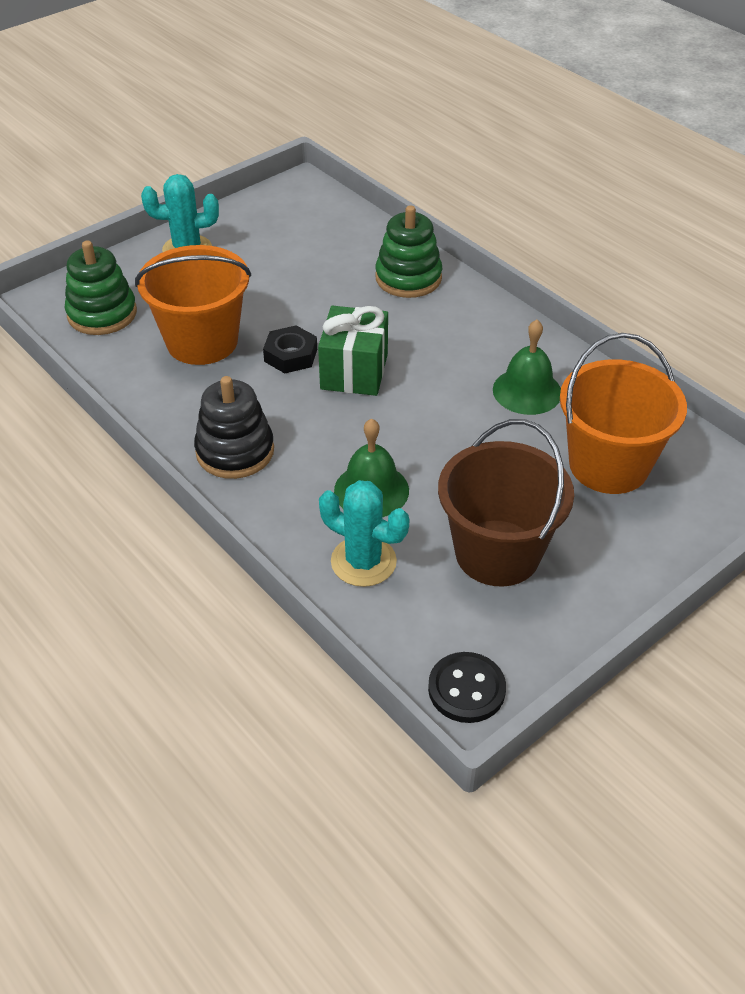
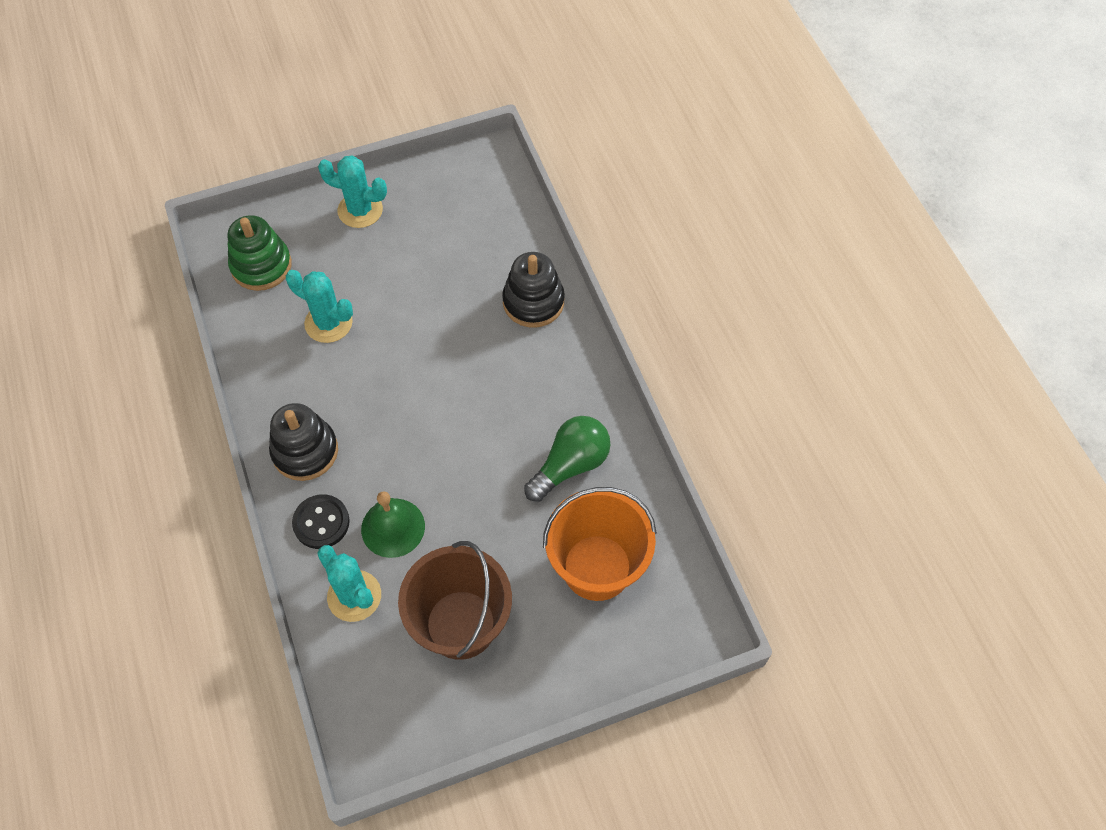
camera: 20 degrees right, 15 degrees up
orange bucket [135,245,251,365] -> turquoise cactus [286,270,353,343]
black nut [263,325,317,373] -> none
green gift [318,306,388,396] -> none
green stacking toy [375,205,442,298] -> black stacking toy [502,252,565,328]
black button [428,652,506,723] -> black button moved to [292,494,350,549]
green bell [493,320,561,415] -> green light bulb [524,416,610,502]

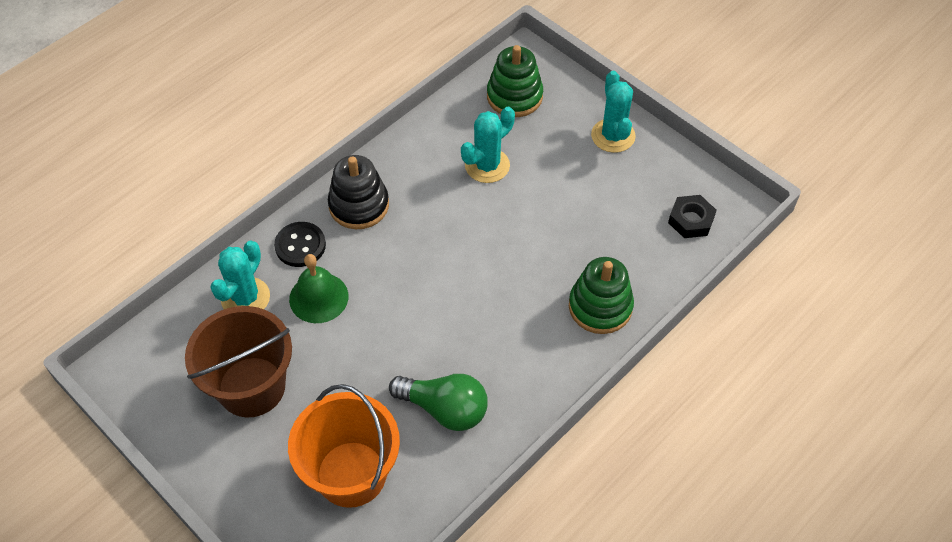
camera: 65 degrees right, 5 degrees down
turquoise cactus [286,270,353,343] -> turquoise cactus turned 45 degrees clockwise [461,107,515,183]
black stacking toy [502,252,565,328] -> green stacking toy [569,257,634,334]
none -> black nut [668,195,717,238]

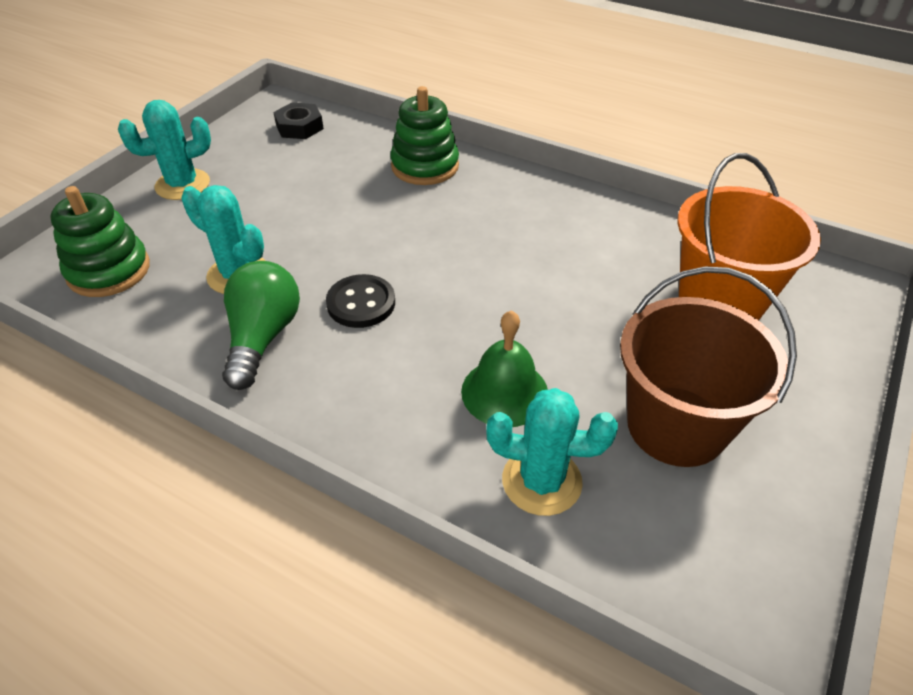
camera: 105 degrees left, 10 degrees down
black button [274,222,326,267] -> black button moved to [326,274,395,328]
black stacking toy [328,155,389,229] -> none
green light bulb [389,374,488,431] -> green light bulb moved to [222,261,300,390]

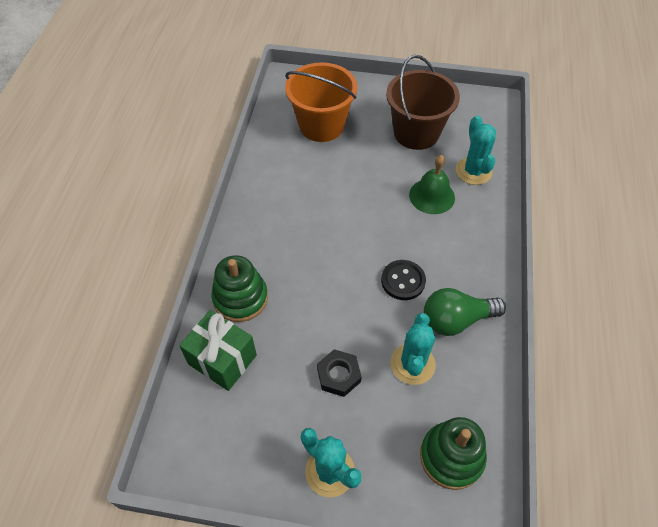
camera: 110 degrees left, 10 degrees up
black nut [273,102,324,139] -> black nut moved to [317,349,362,397]
none -> green gift [179,310,257,391]

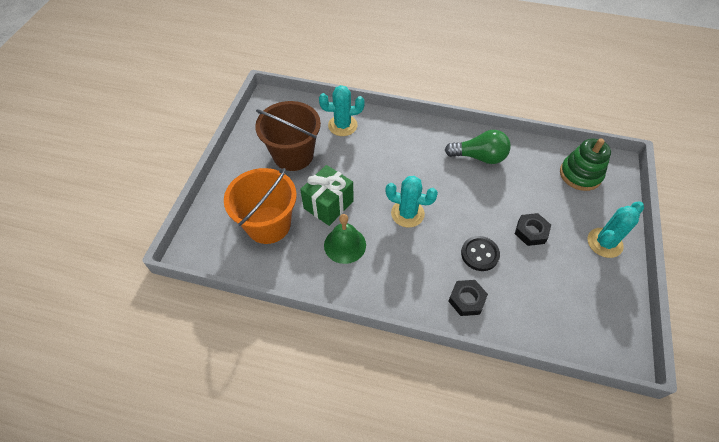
camera: 85 degrees left, 0 degrees up
green gift [179,310,257,391] -> green gift moved to [300,165,354,226]
green stacking toy [211,255,268,322] -> black nut [448,280,488,316]
black button [381,260,426,300] -> black button moved to [461,236,500,271]
turquoise cactus [391,313,436,385] -> turquoise cactus moved to [385,176,438,228]
green bell [409,155,455,214] -> green bell moved to [324,214,366,264]
green light bulb [424,288,506,336] -> green light bulb turned 75 degrees counterclockwise [445,130,511,164]

